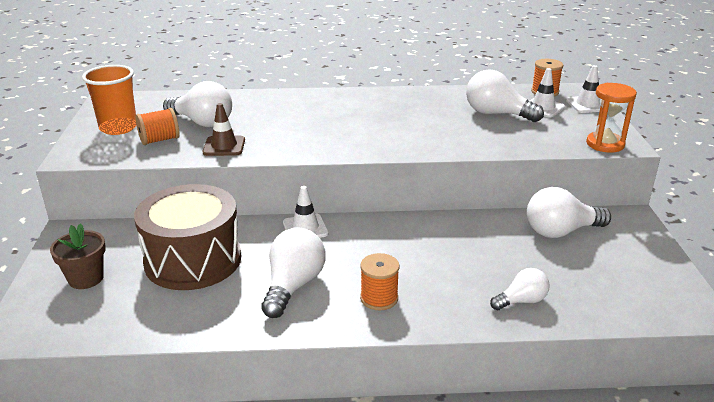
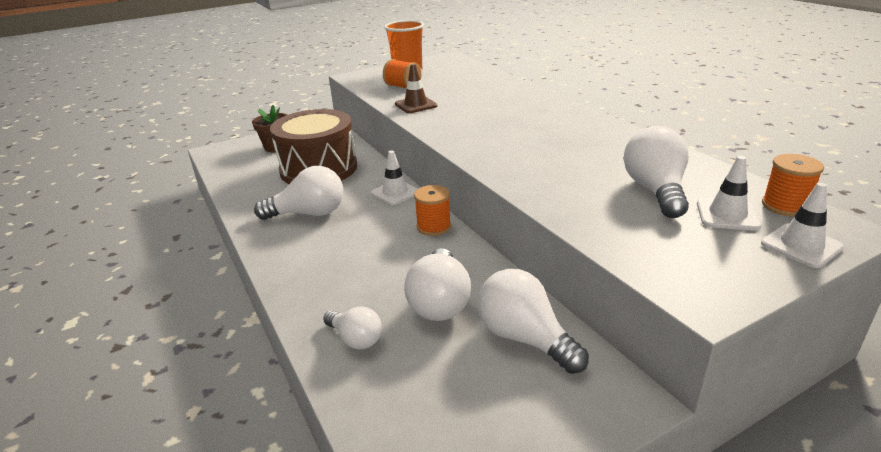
camera: 65 degrees right, 0 degrees up
white light bulb [163,81,232,127] -> white light bulb moved to [404,248,471,321]
orange spool [360,253,400,310] -> orange spool moved to [414,185,451,236]
orange hourglass [586,83,637,153] -> none

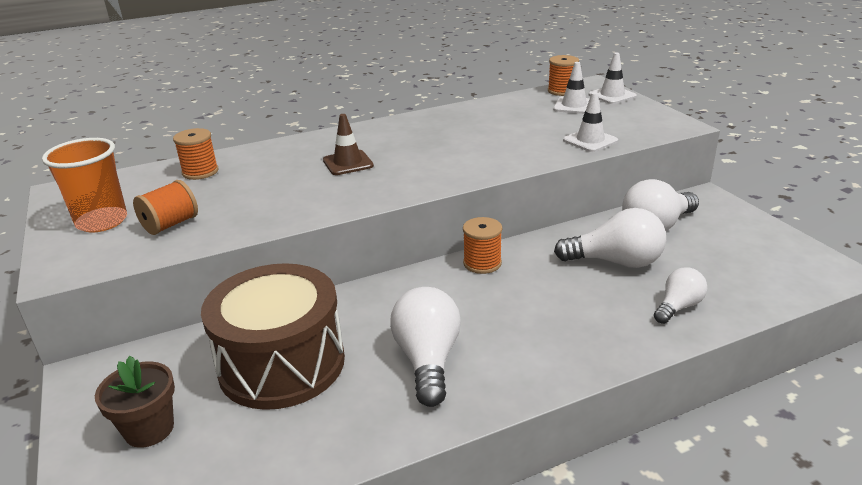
camera: 85 degrees left, 0 degrees up
white traffic cone [371,151,418,205] -> white traffic cone moved to [563,92,618,152]
brown traffic cone [395,64,437,113] -> brown traffic cone moved to [323,114,374,175]
white light bulb [624,126,689,218] -> none
none -> orange spool [173,128,219,180]

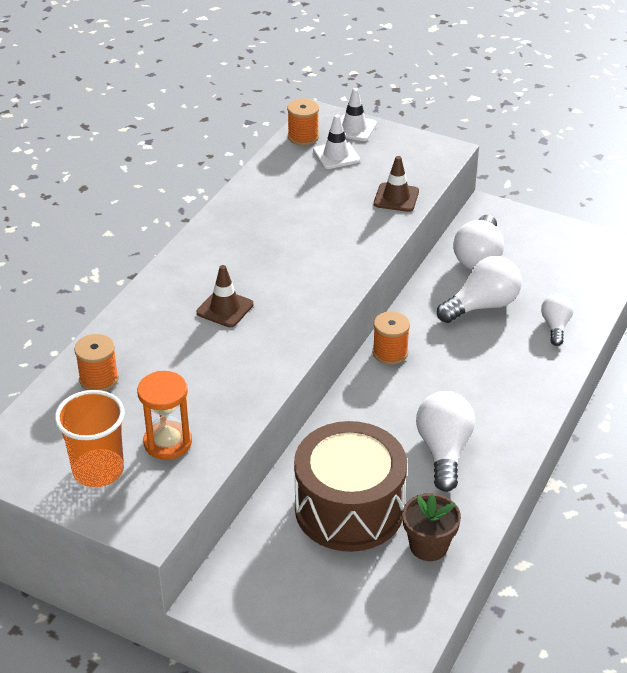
camera: 40 degrees left, 10 degrees up
brown flower pot [95,356,175,448] -> brown flower pot moved to [402,493,461,561]
orange spool [133,180,198,235] -> orange hourglass [137,371,192,460]
white light bulb [390,287,461,407] -> white light bulb turned 45 degrees clockwise [416,391,475,492]
white traffic cone [563,92,618,152] -> brown traffic cone [374,156,419,212]

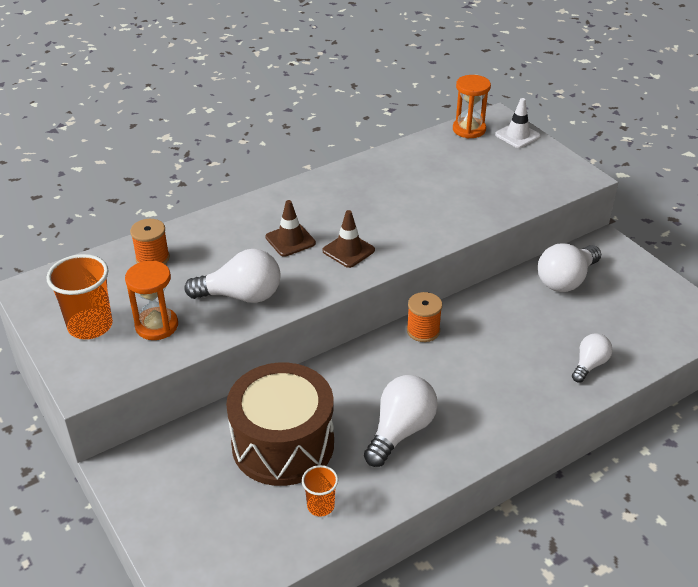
camera: 30 degrees right, 0 degrees up
orange spool [287,99,319,145] -> orange hourglass [453,75,491,139]
white traffic cone [313,114,360,169] -> none
brown traffic cone [374,156,419,212] -> brown traffic cone moved to [322,210,375,268]
brown flower pot [402,493,461,561] -> orange cup [302,465,338,517]
white light bulb [437,256,522,323] -> white light bulb moved to [184,249,281,303]

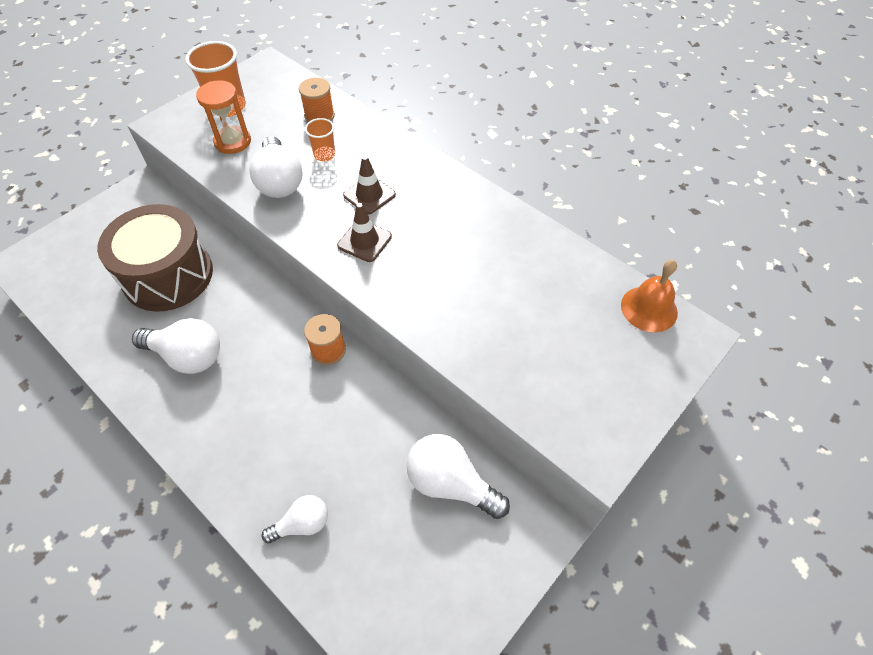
camera: 75 degrees right, 15 degrees up
orange cup [302,465,338,517] -> orange cup moved to [305,118,335,161]
orange hourglass [453,75,491,139] -> orange bell [621,260,678,332]
white traffic cone [495,98,541,148] -> none
white light bulb [572,333,612,383] -> white light bulb turned 45 degrees counterclockwise [261,495,328,543]

